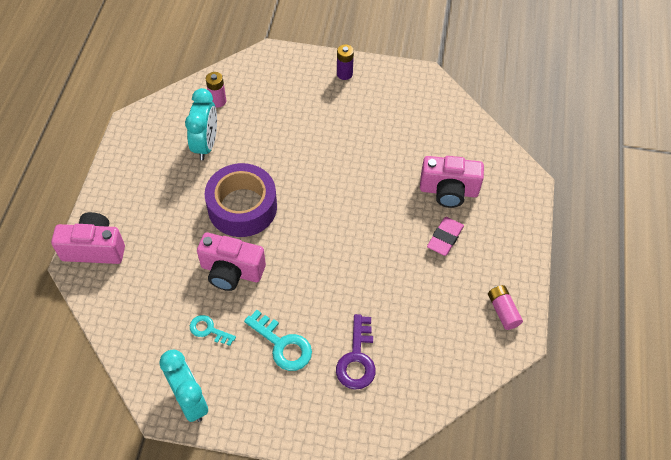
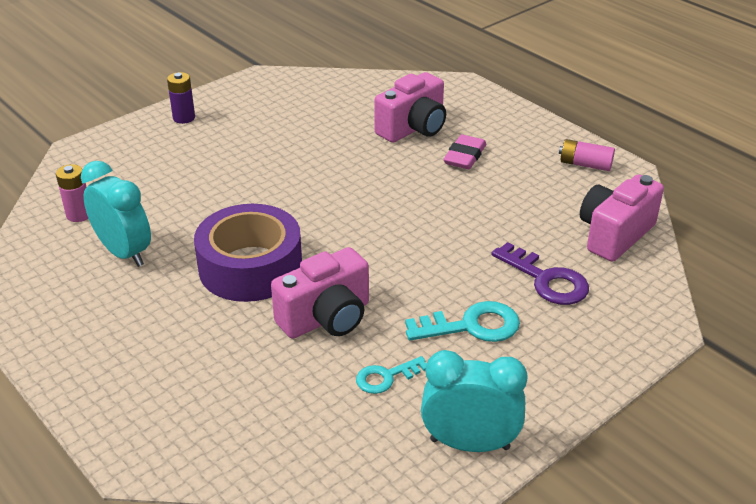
camera: 50 degrees left, 20 degrees down
pink camera [51,212,125,264] -> pink camera moved to [580,175,664,262]
pink eraser [427,217,464,256] -> pink eraser turned 45 degrees clockwise [443,135,486,169]

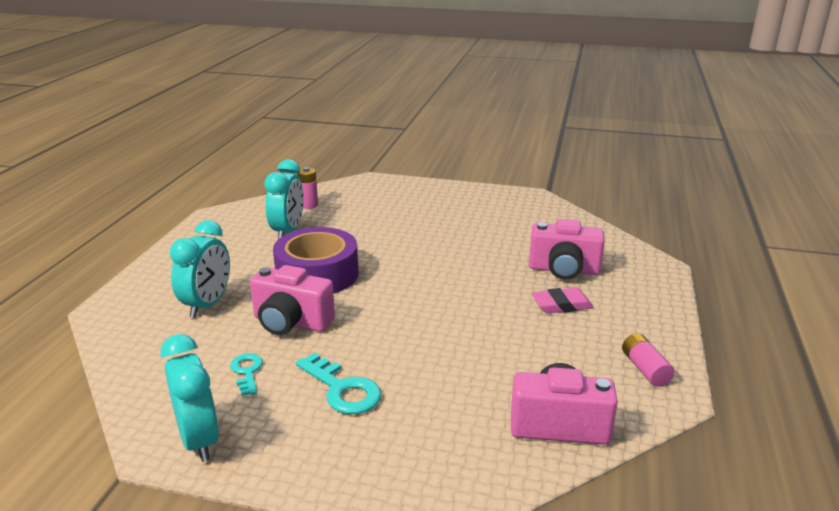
camera: 55 degrees right, 10 degrees down
purple battery [167,72,195,124] -> none
turquoise key [356,356,426,394] -> turquoise key turned 45 degrees clockwise [230,353,263,396]
purple key [491,242,589,305] -> none
none -> turquoise clock [170,220,230,318]

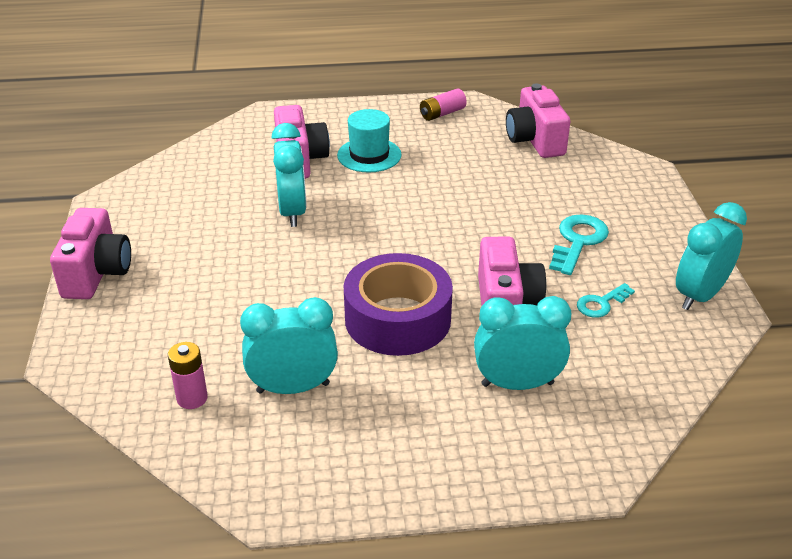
camera: 110 degrees left, 10 degrees up
pink eraser [531,288,594,313] -> turquoise hat [337,109,402,172]
none -> pink camera [50,208,131,299]
none -> turquoise clock [271,123,307,227]

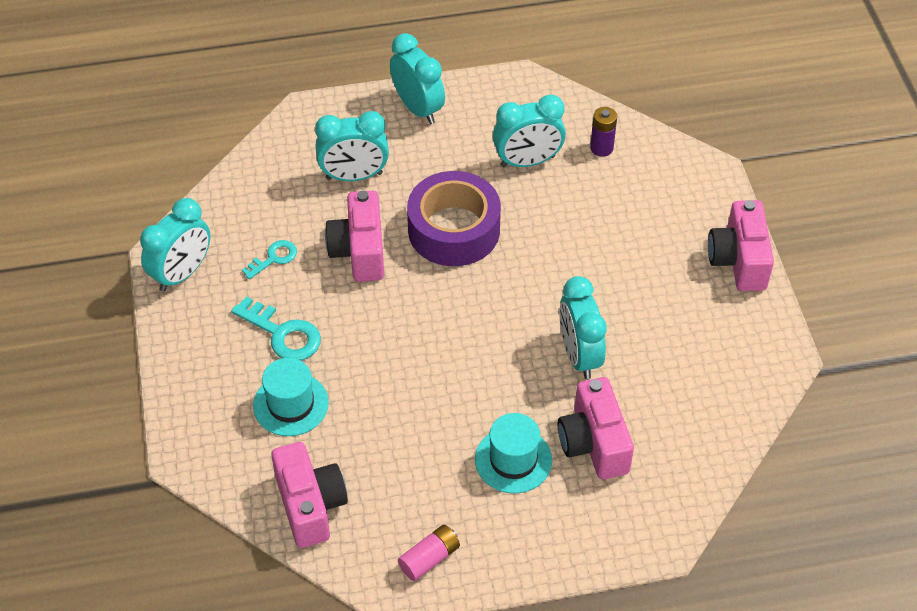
camera: 175 degrees right, 15 degrees up
pink battery [168,342,208,409] -> purple battery [590,107,617,157]
turquoise key [549,215,609,275] -> turquoise key turned 75 degrees counterclockwise [231,297,321,361]
none -> turquoise hat [253,358,329,436]
none -> turquoise clock [390,33,445,124]

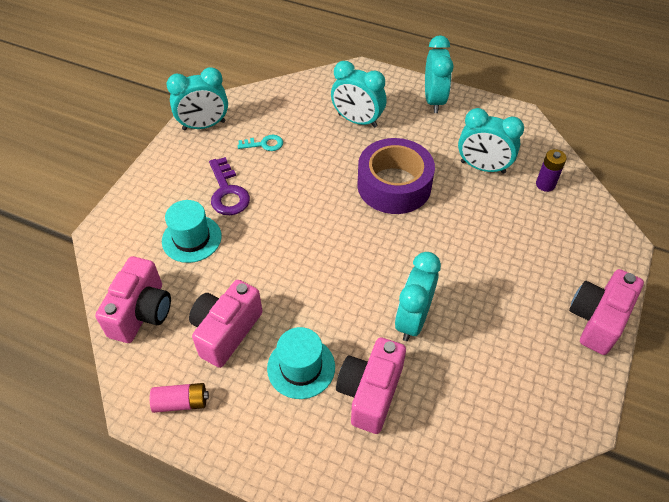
camera: 35 degrees right, 0 degrees up
turquoise key [231,297,321,361] -> purple key [209,157,250,215]
pink camera [325,191,384,282] -> pink camera moved to [189,280,263,368]

